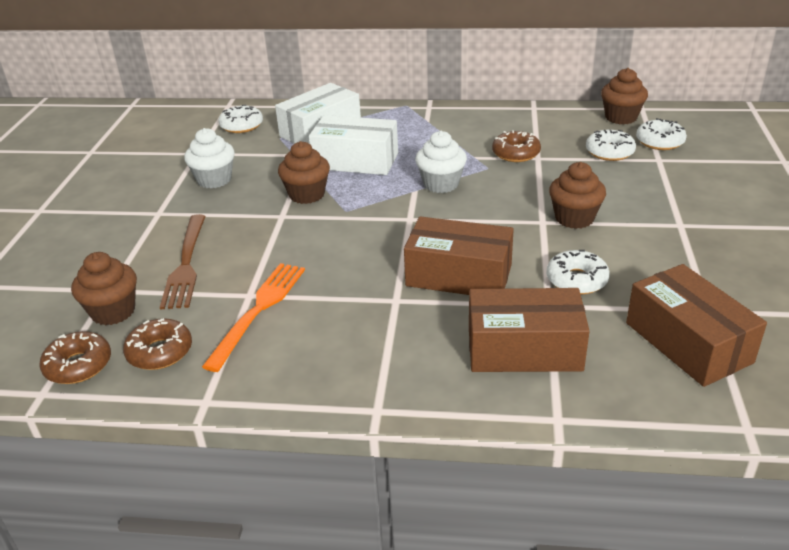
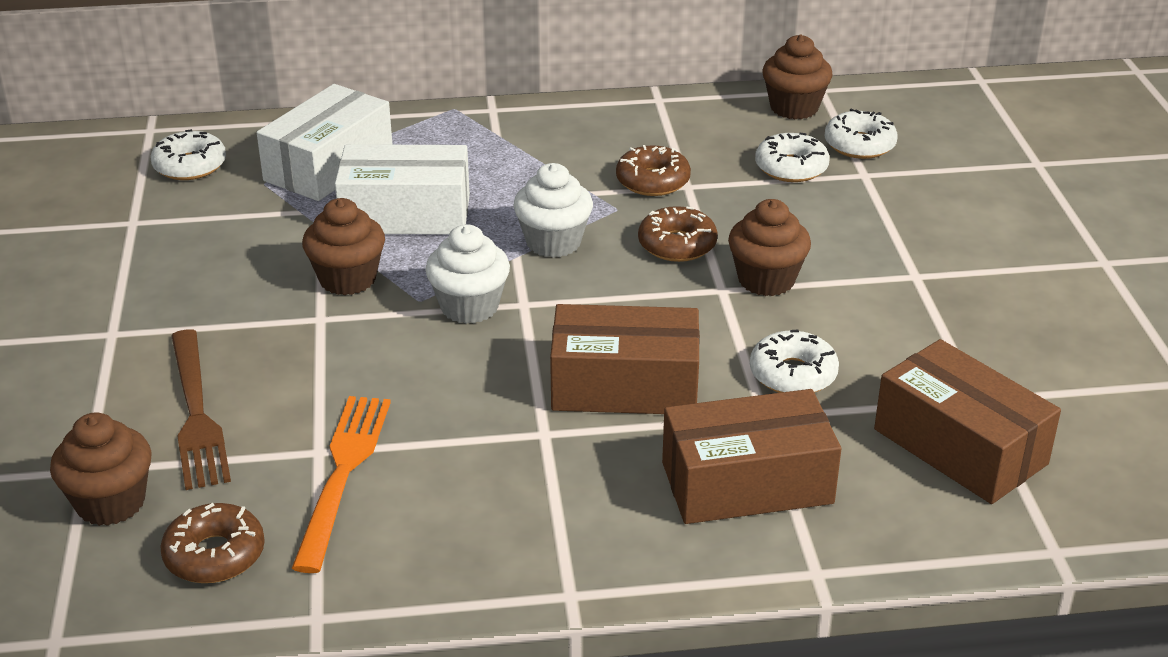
camera: 15 degrees left, 0 degrees up
brown donut [39,331,111,384] -> brown donut moved to [638,206,718,262]
white cupcake [184,128,235,188] -> white cupcake moved to [425,224,510,324]

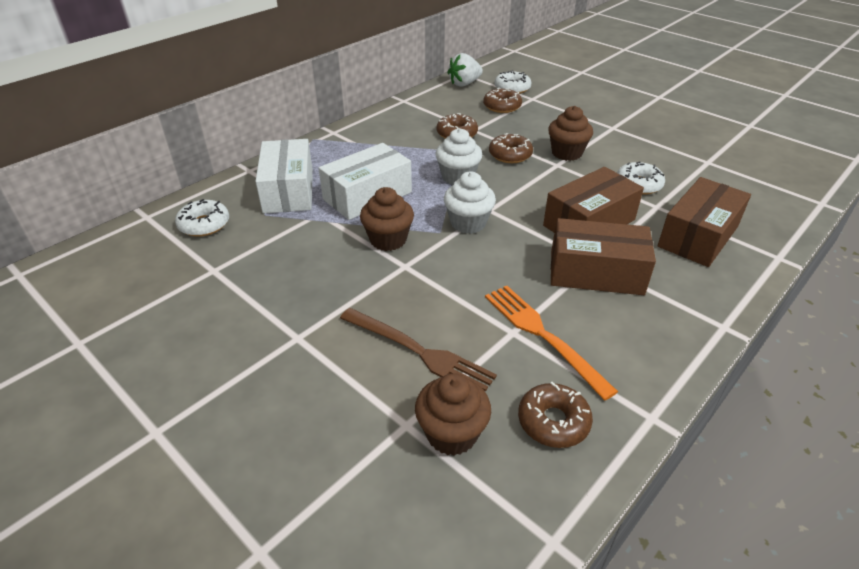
camera: 40 degrees left, 5 degrees up
white donut [755,133,830,182] -> brown donut [483,88,522,113]
brown cupcake [762,34,833,119] -> white strawberry [447,53,483,87]
brown box [874,339,1061,504] -> brown box moved to [551,218,656,295]

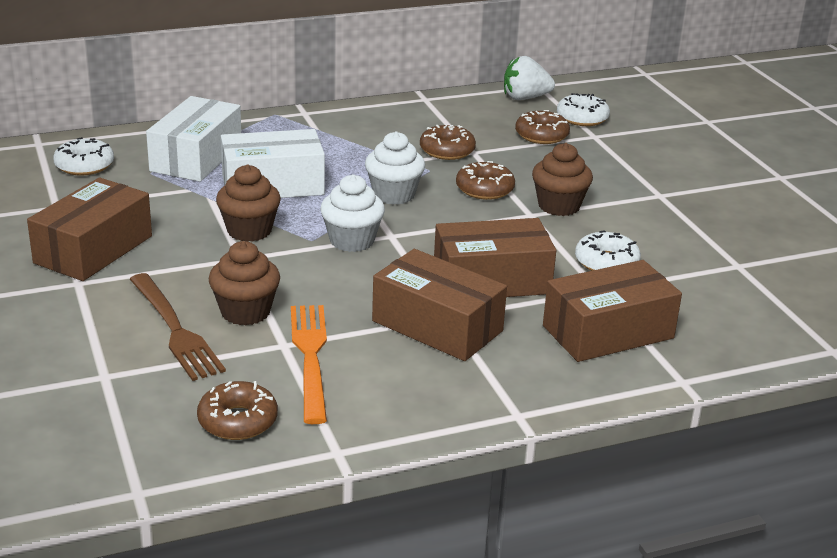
camera: 25 degrees right, 10 degrees down
brown cupcake [415,373,491,456] -> brown cupcake moved to [209,241,280,325]
none -> brown box [27,177,152,281]

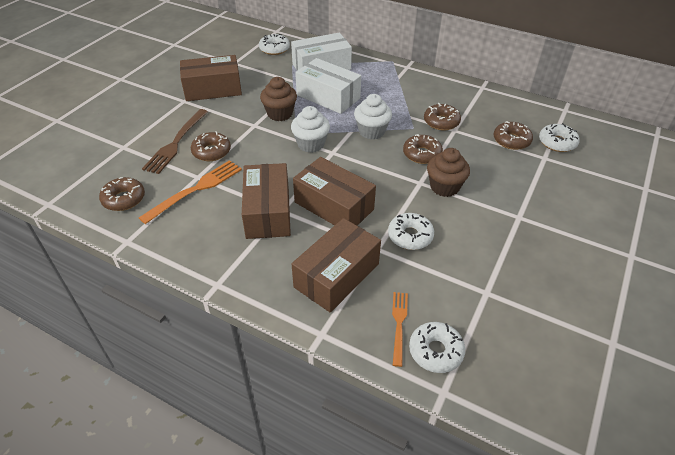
camera: 50 degrees right, 15 degrees up
brown cupcake [209,241,280,325] -> brown donut [191,131,231,161]
white strawberry [504,56,555,100] -> none
brown box [543,260,682,362] -> brown box turned 75 degrees counterclockwise [292,218,381,313]
none -> orange fork [392,292,408,367]
none -> white donut [409,322,465,373]

